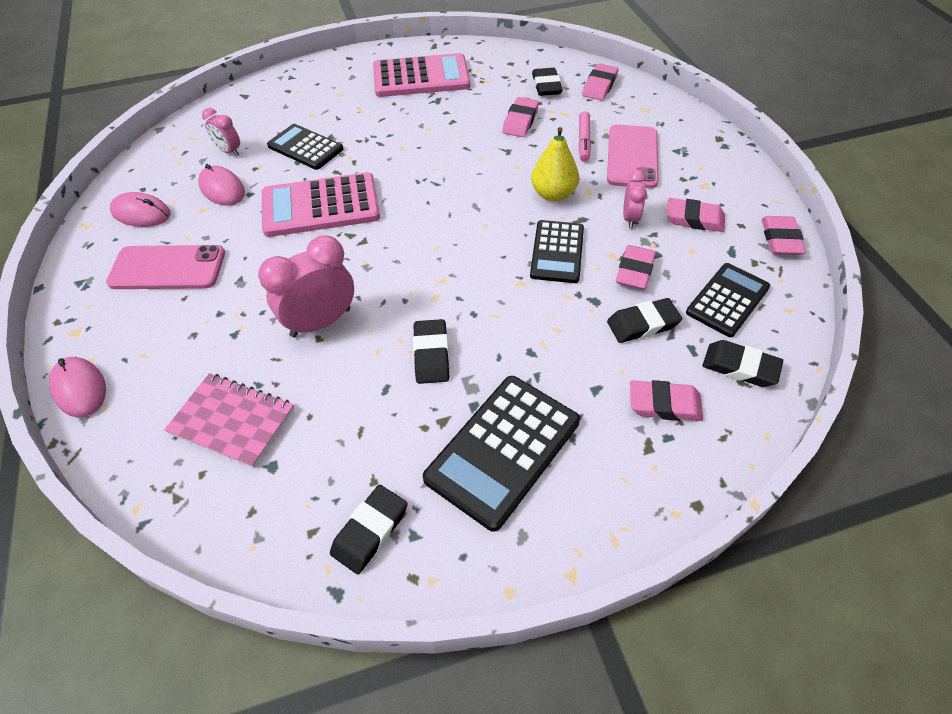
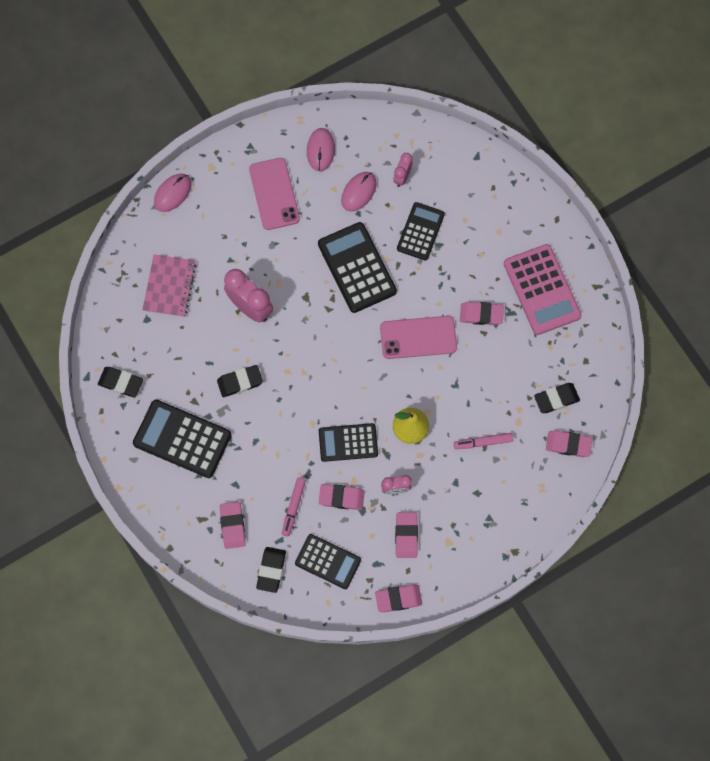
camera: 75 degrees right, 20 degrees up
pink calculator [262,172,380,237] -> black calculator [318,222,397,313]
pink eraser [502,97,539,137] -> pink eraser moved to [460,302,504,325]
pink phone [607,124,659,188] -> pink phone moved to [380,316,457,359]
black eraser [607,298,682,343] -> pink marker [282,477,306,537]

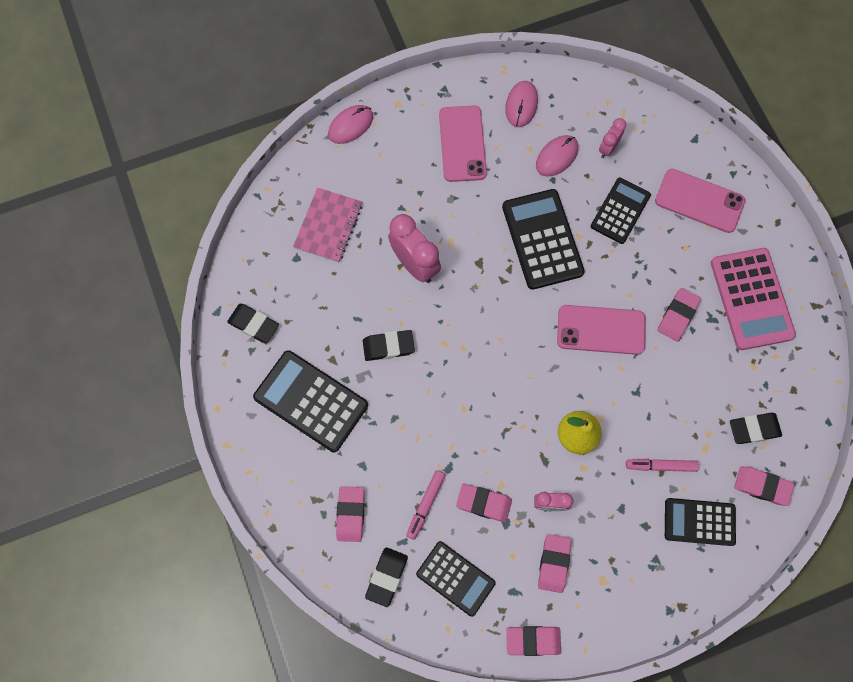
camera: 10 degrees right, 0 degrees up
black calculator [319,423,378,462] -> black calculator moved to [665,498,736,546]
pink eraser [460,302,504,325] -> pink eraser turned 75 degrees counterclockwise [657,288,701,341]
none -> pink phone [655,169,745,233]

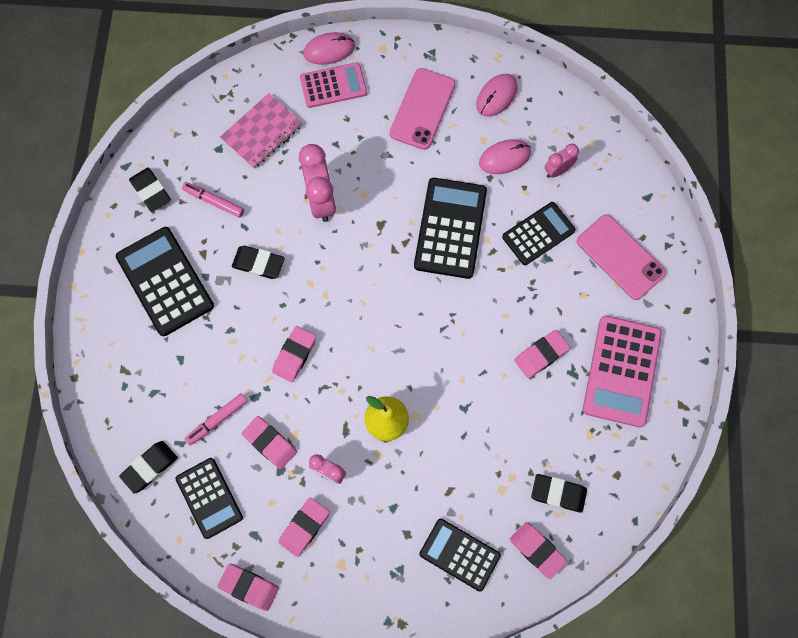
camera: 25 degrees right, 0 degrees up
pink eraser [336,486,365,542] -> pink eraser moved to [272,326,316,382]
pink phone [557,305,646,355] -> none
pink marker [626,459,699,472] -> pink marker moved to [182,182,244,218]
none -> pink calculator [300,62,367,108]

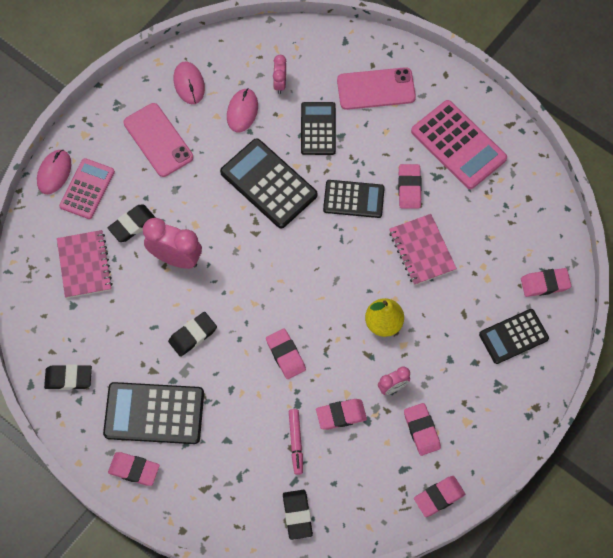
camera: 55 degrees left, 5 degrees down
black calculator [176,458,243,539] -> black calculator moved to [323,180,385,218]
pink marker [182,182,244,218] -> none
black eraser [531,474,587,513] -> black eraser moved to [108,204,156,242]
none -> pink eraser [108,452,160,486]
none -> pink notebook [389,214,457,286]

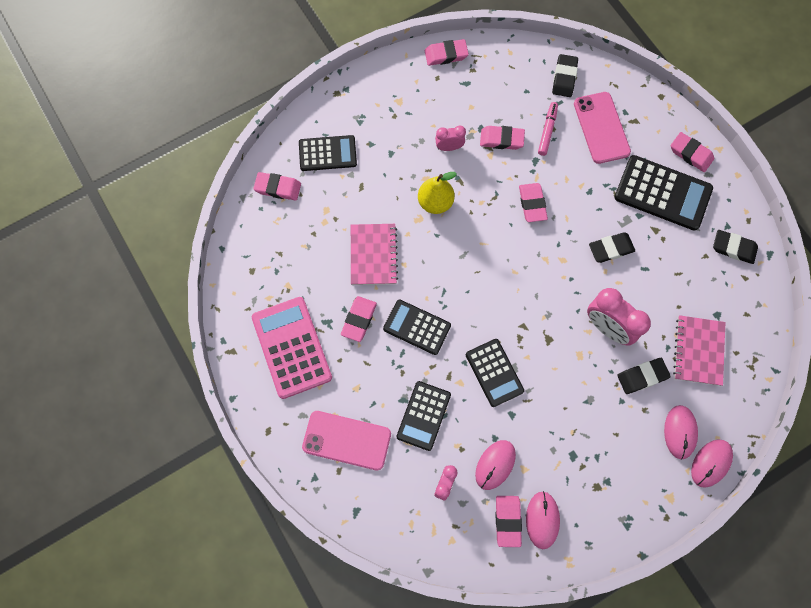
camera: 160 degrees left, 5 degrees up
pink calculator [59,158,115,219] -> pink mouse [664,405,698,460]
pink phone [124,103,193,177] -> pink phone moved to [574,92,631,164]
black calculator [220,138,318,229] -> black calculator [466,339,524,407], size x0.66
pink eraser [404,403,441,456] -> pink eraser moved to [496,496,522,547]

